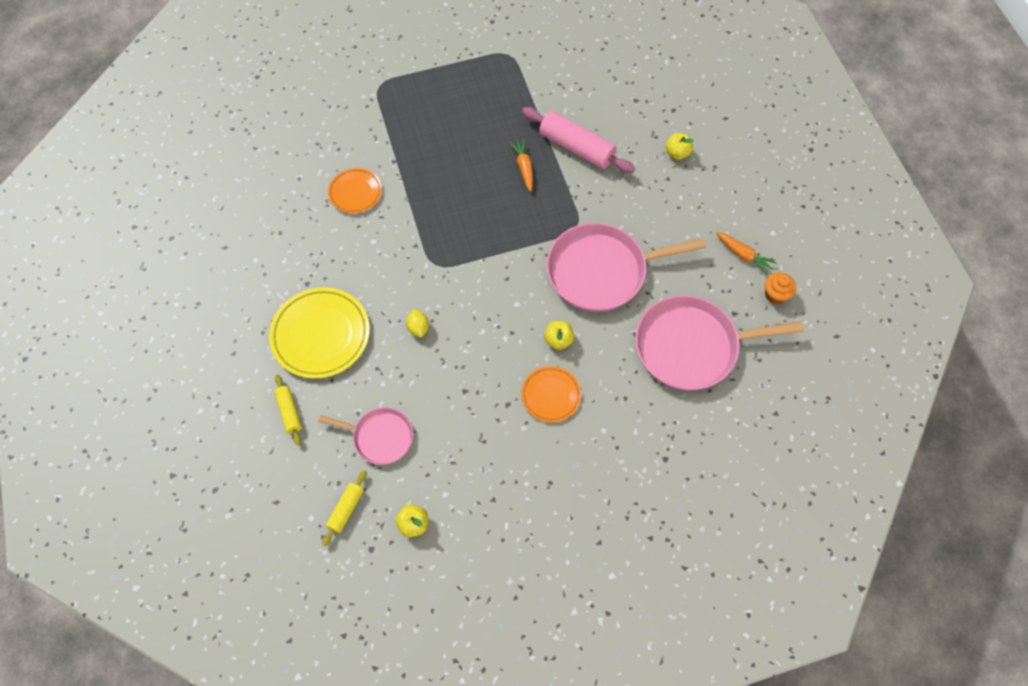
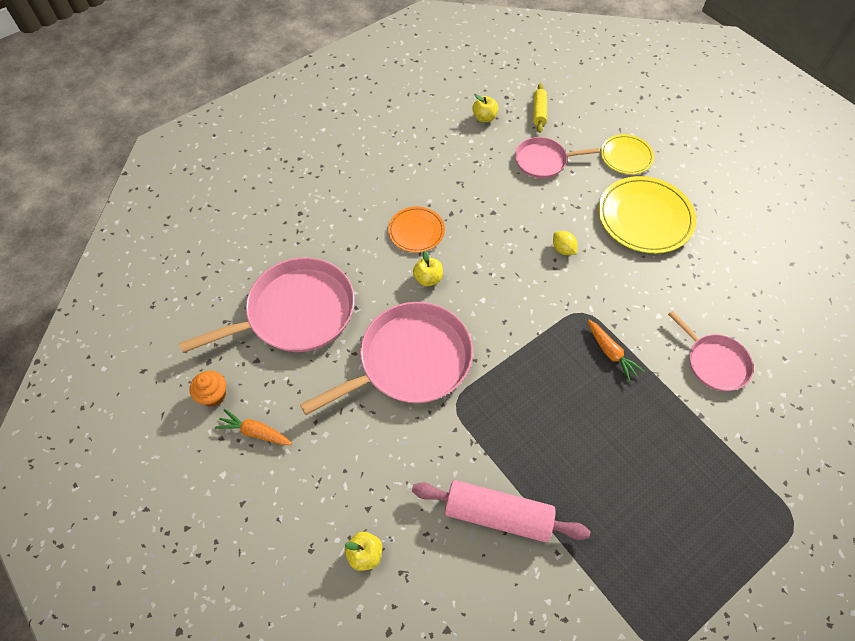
camera: 160 degrees right, 5 degrees down
yellow rolling pin [274,375,302,446] -> yellow plate [601,134,654,174]
orange plate [328,168,382,213] -> pink pan [668,311,754,391]
orange carrot [509,138,533,192] -> orange carrot moved to [588,319,645,382]

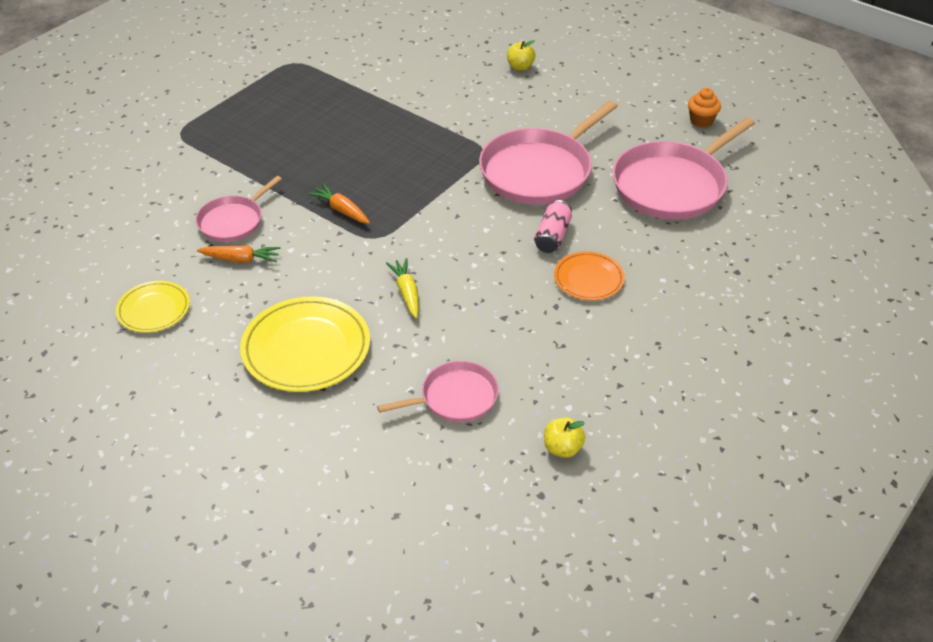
camera: 165 degrees right, 15 degrees down
orange carrot [215,409,292,445] -> orange carrot moved to [197,245,281,263]
pink rolling pin [412,480,590,542] -> none
yellow apple [413,251,443,286] -> pink can [534,200,572,253]
yellow rolling pin [533,83,547,133] -> none
yellow lemon [553,231,578,255] -> yellow carrot [386,258,419,318]
yellow plate [601,134,654,174] -> yellow plate moved to [116,281,190,333]
pink pan [668,311,754,391] -> pink pan turned 90 degrees counterclockwise [196,176,282,242]

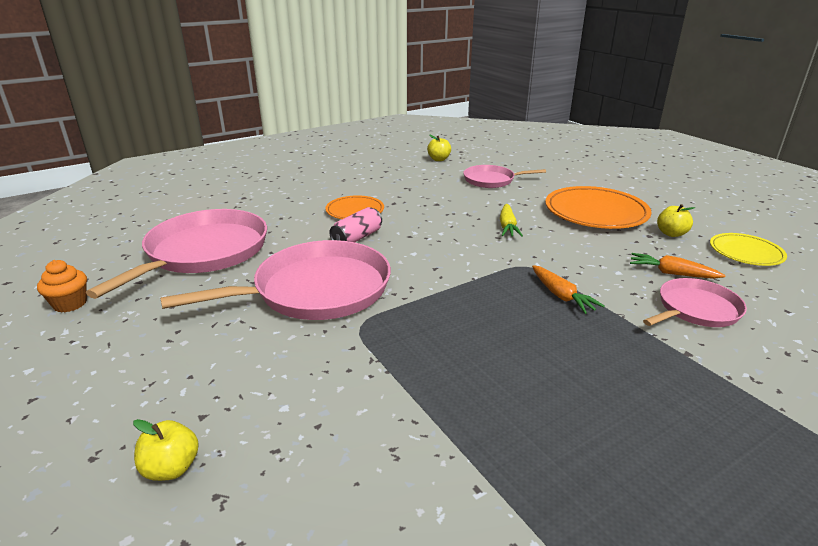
camera: 160 degrees left, 15 degrees down
yellow plate [240,296,370,392] -> orange plate [545,186,652,229]
pink pan [613,117,755,220] -> pink pan turned 45 degrees counterclockwise [86,209,267,299]
none -> yellow apple [657,204,695,237]

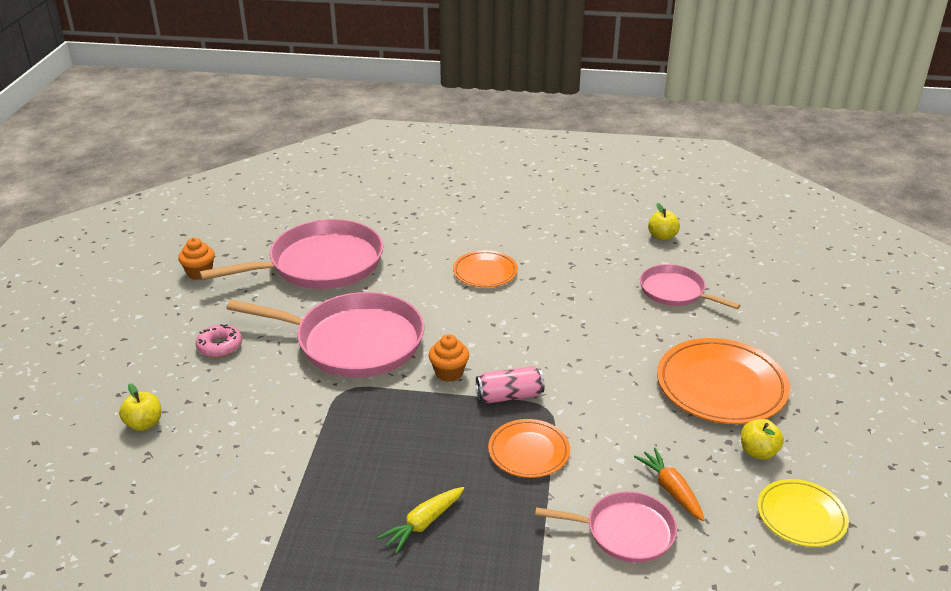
camera: 40 degrees right, 5 degrees up
pink can [329,207,382,242] -> pink can moved to [476,366,545,403]
yellow carrot [500,204,523,237] -> yellow carrot moved to [377,487,464,554]
orange carrot [532,265,605,314] -> orange plate [488,419,570,478]
none -> pink donut [196,324,242,358]
none -> orange cupcake [429,334,469,382]

